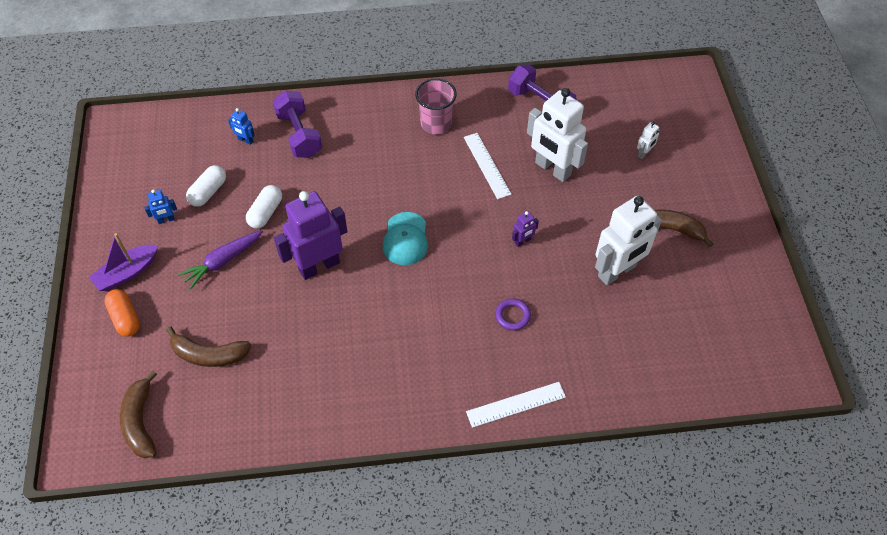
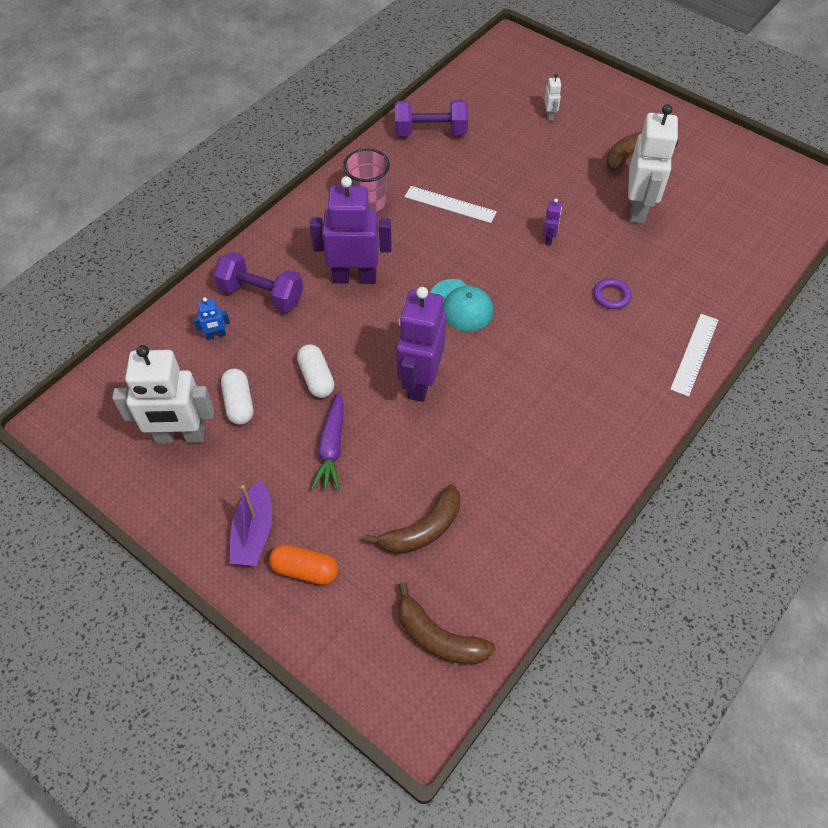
camera: 45 degrees left, 0 degrees up
blue robot [144,189,177,224] -> none
white robot [527,88,588,182] -> white robot moved to [112,345,214,444]
none -> purple robot [310,176,392,284]

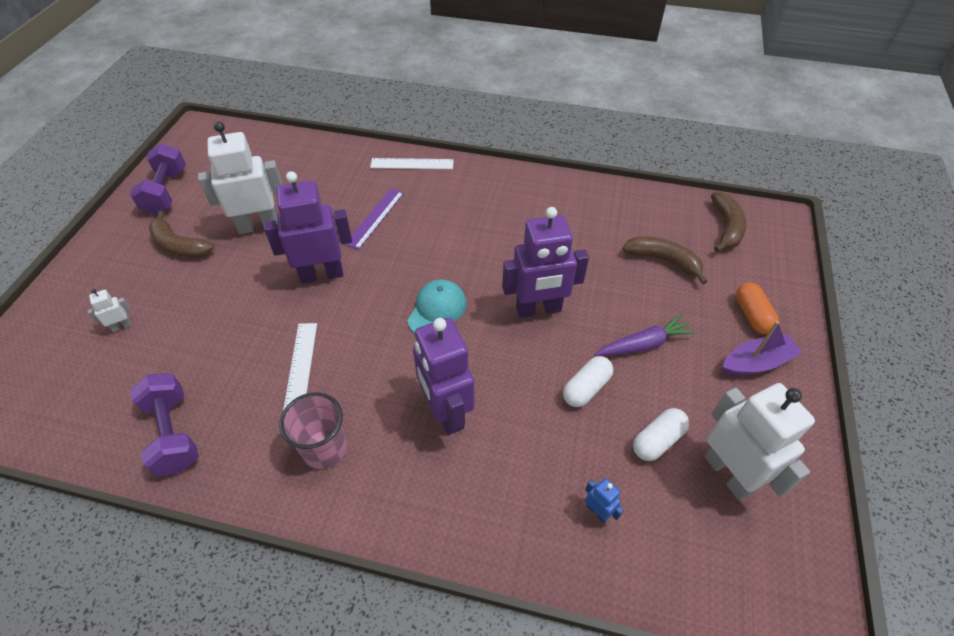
camera: 115 degrees left, 5 degrees down
purple dumbbell [213,252,303,312] -> purple dumbbell moved to [130,143,186,215]
purple robot [543,199,562,245] -> purple robot [264,171,352,284], size x2.38
purple ring [594,278,631,309] -> purple ruler [344,188,404,250]

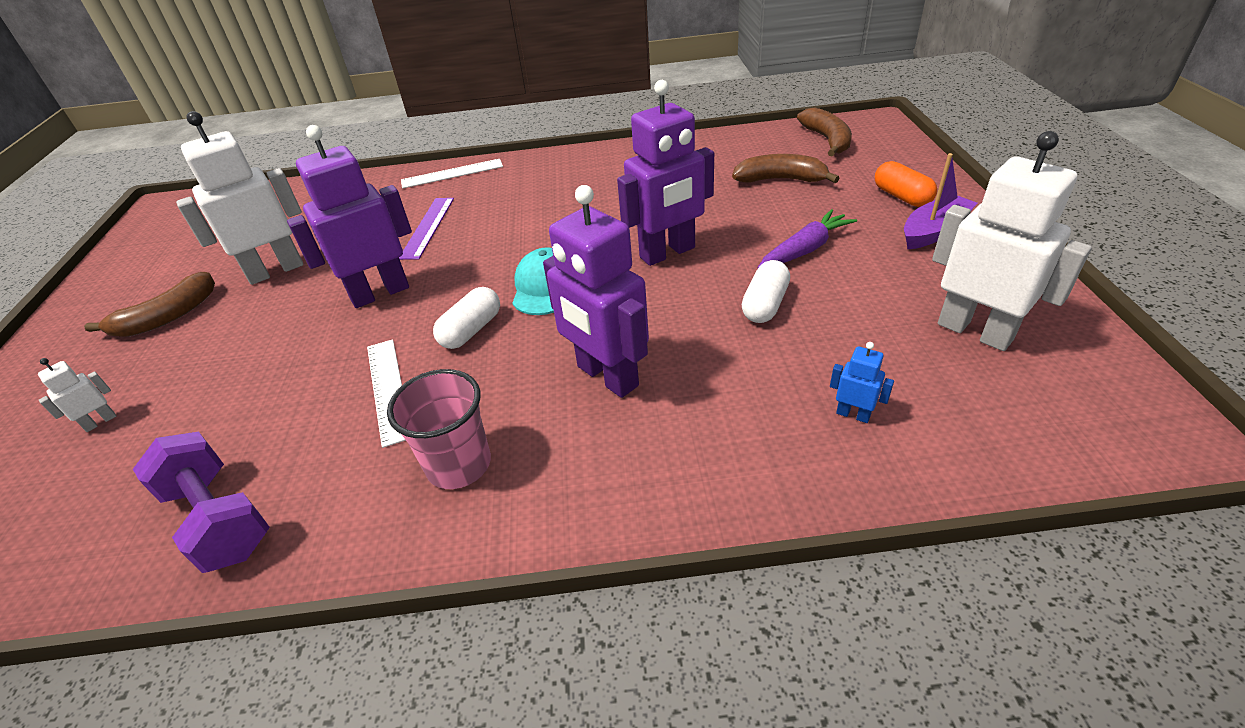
camera: 15 degrees left, 10 degrees down
purple dumbbell [130,143,186,215] -> none
brown banana [149,211,214,258] -> brown banana turned 60 degrees counterclockwise [84,272,215,337]
white capsule [633,408,689,461] -> white capsule moved to [433,287,500,349]

